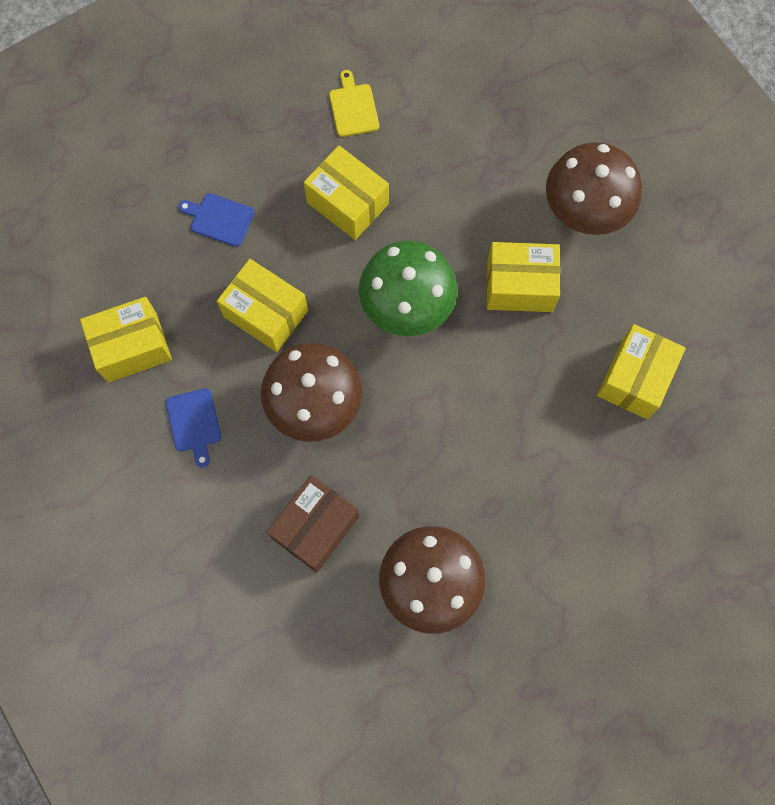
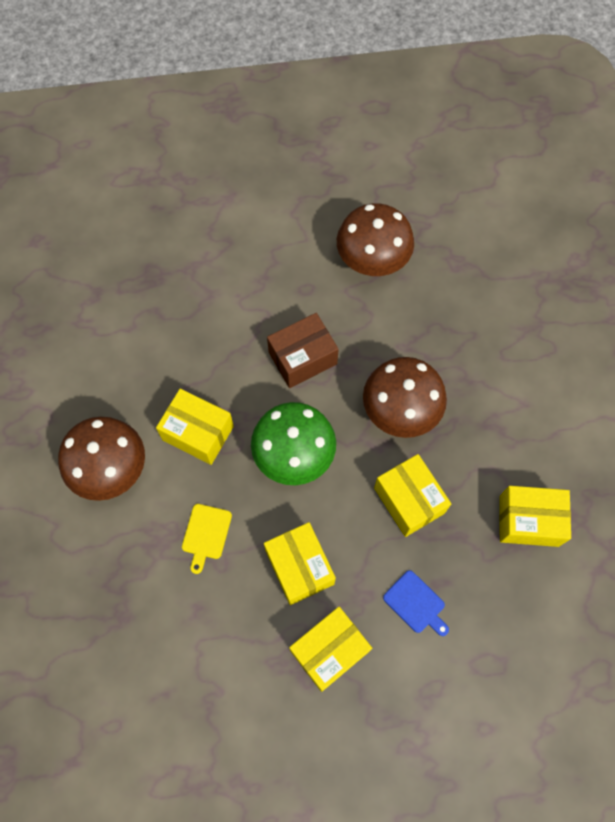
camera: 155 degrees left, 5 degrees down
blue cutting board [166,388,221,468] -> none
brown box [267,475,359,573] -> brown box moved to [267,313,339,388]
yellow cutting board [329,70,379,137] -> yellow cutting board moved to [182,504,232,574]
yellow box [597,324,686,419] -> yellow box moved to [289,607,372,692]

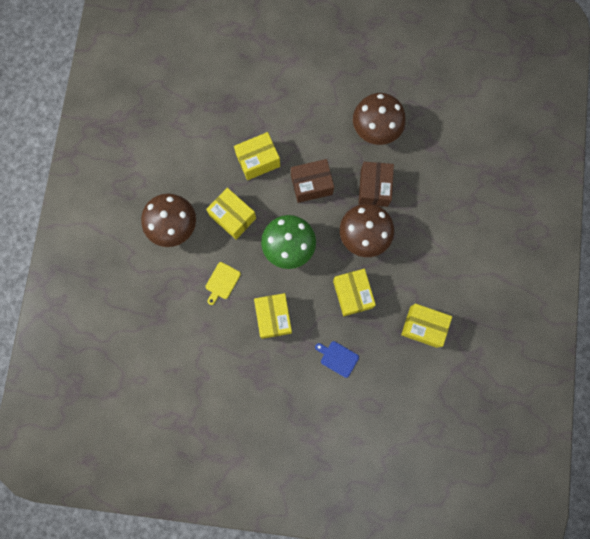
camera: 15 degrees right, 10 degrees up
yellow box [289,607,372,692] -> yellow box moved to [234,132,280,180]
blue cutting board [383,570,449,636] -> blue cutting board turned 150 degrees clockwise [315,341,359,378]
none -> brown box [359,162,394,207]

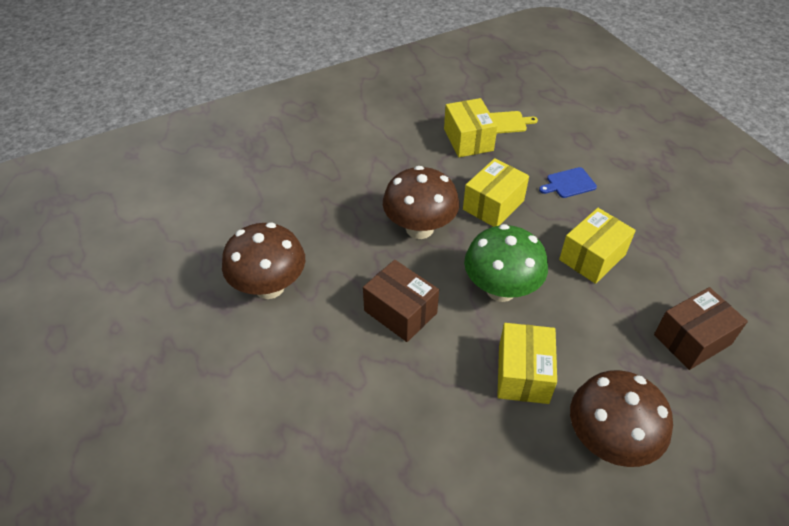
camera: 125 degrees left, 30 degrees down
yellow cutting board [205,262,241,305] -> yellow cutting board moved to [490,111,538,134]
yellow box [234,132,280,180] -> none
blue cutting board [315,341,359,378] -> blue cutting board turned 75 degrees clockwise [539,167,597,198]
brown box [359,162,394,207] -> brown box moved to [654,287,748,370]

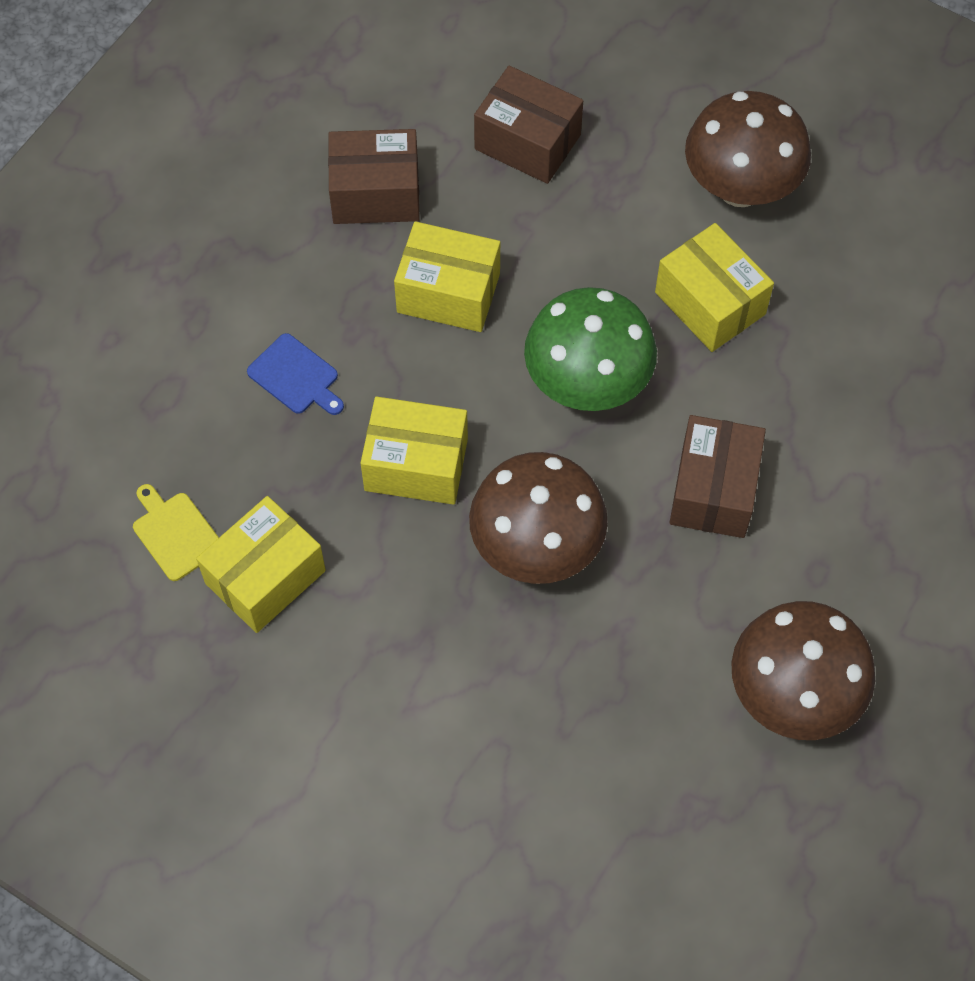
camera: 120 degrees left, 15 degrees up
yellow box [497,323,557,404] -> yellow box turned 75 degrees clockwise [655,223,774,352]
none -> brown box [328,129,420,224]

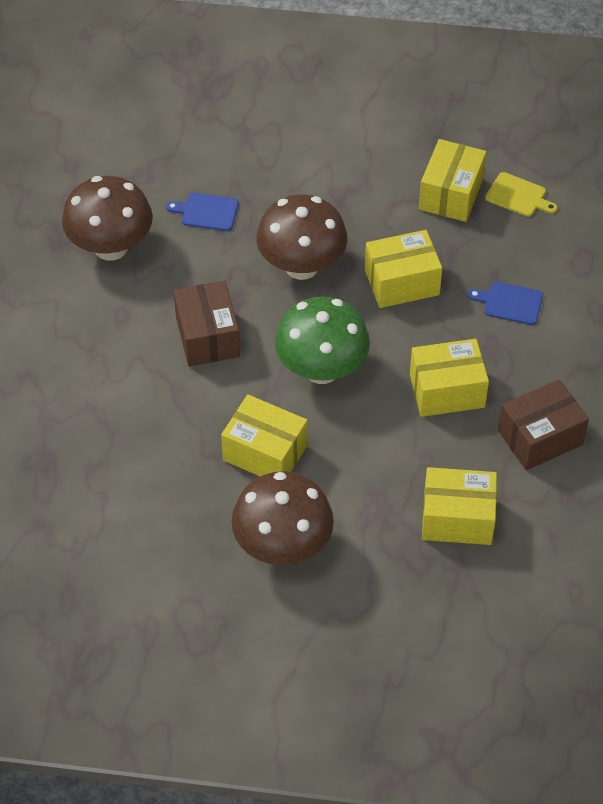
camera: 155 degrees right, 10 degrees down
brown box [474,66,583,184] -> yellow box [422,467,497,545]
none -> blue cutting board [166,193,238,231]

